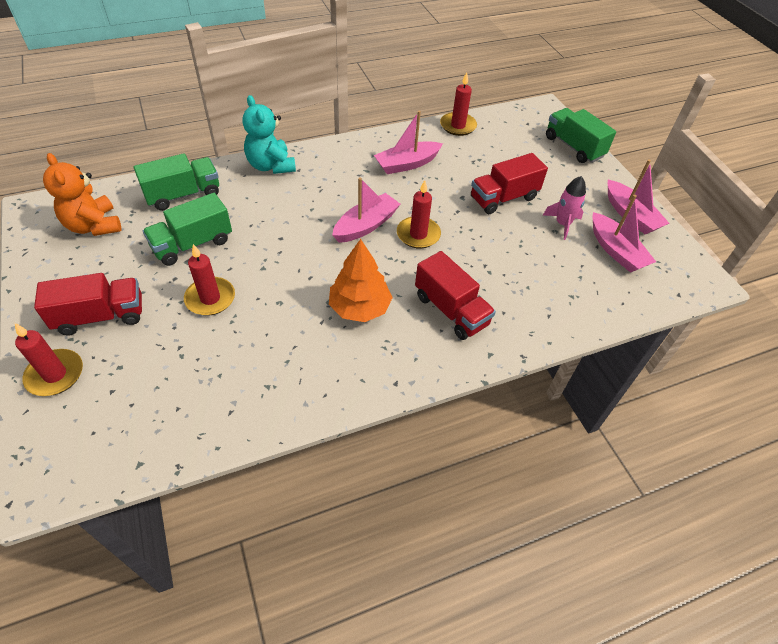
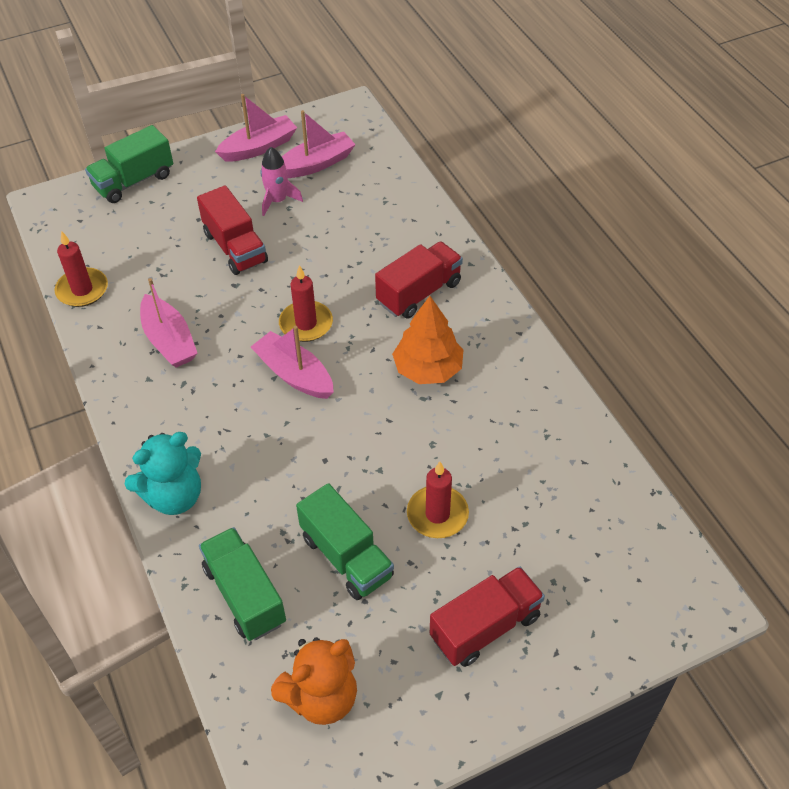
camera: 90 degrees left, 0 degrees up
red candle [15,323,83,396] -> none
red truck [34,273,142,336] -> red truck turned 75 degrees clockwise [430,566,545,667]

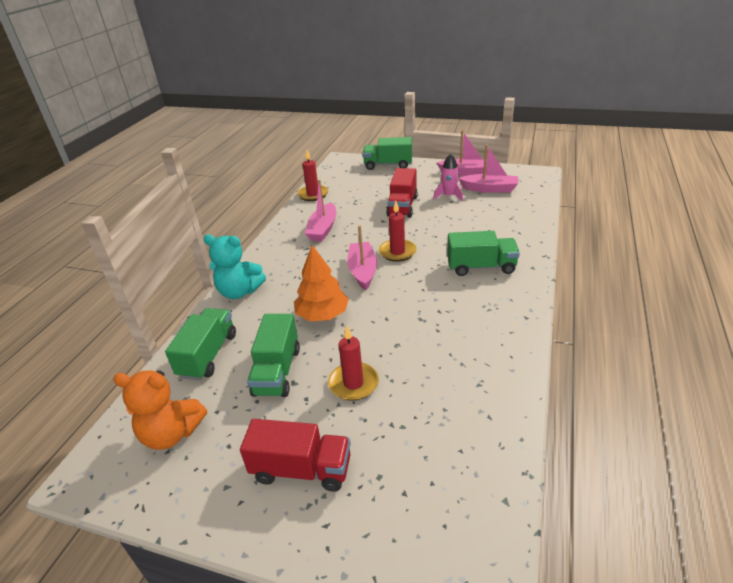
camera: 45 degrees right, 15 degrees down
red truck [375,242,463,319] -> green truck [447,231,520,276]
orange tree [392,296,463,384] -> orange tree moved to [294,245,349,321]

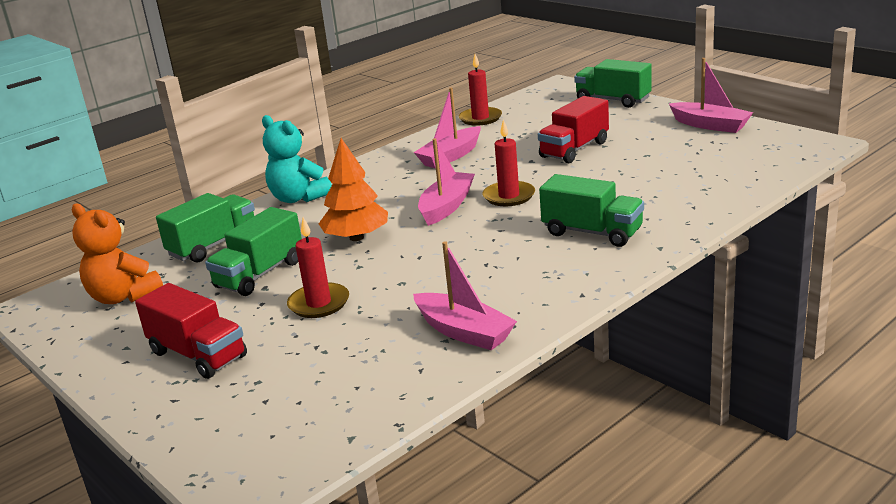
camera: 30 degrees right, 10 degrees down
pink rocket [433,154,463,201] -> none
pink boat [458,144,518,193] -> pink boat moved to [413,242,517,350]

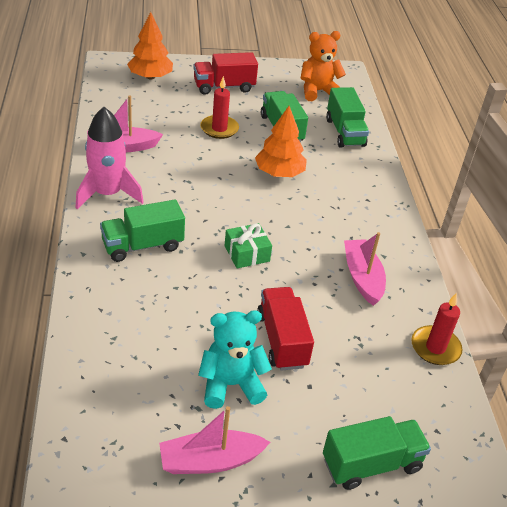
camera: 120 degrees right, 15 degrees up
turquoise teddy bear [262,115,332,203] -> turquoise teddy bear moved to [198,310,272,409]
pink boat [418,138,475,226] -> none
red candle [482,119,535,206] -> green gift [224,223,272,269]
none -> pink rocket [75,107,144,209]
none -> orange tree [127,12,173,79]

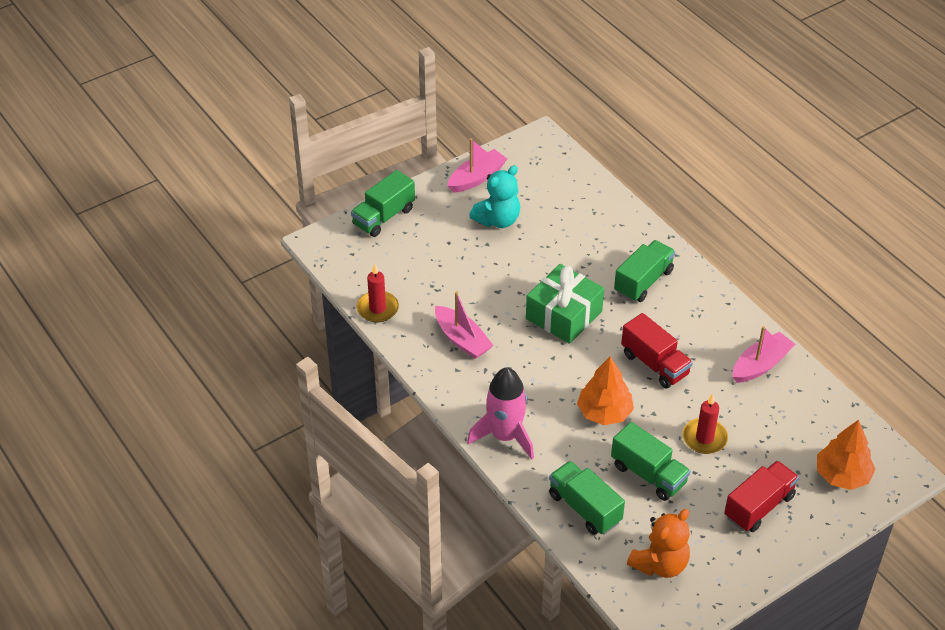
camera: 155 degrees right, 5 degrees up
pink rocket [75,107,144,209] -> pink rocket moved to [467,367,534,459]
green gift [224,223,272,269] -> green gift [526,264,604,344], size x1.72
red truck [257,287,314,371] -> red truck moved to [621,313,693,389]

